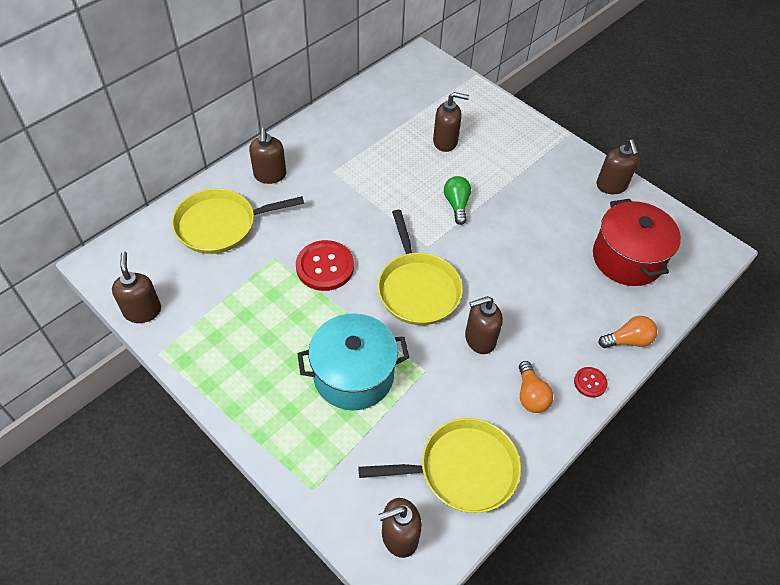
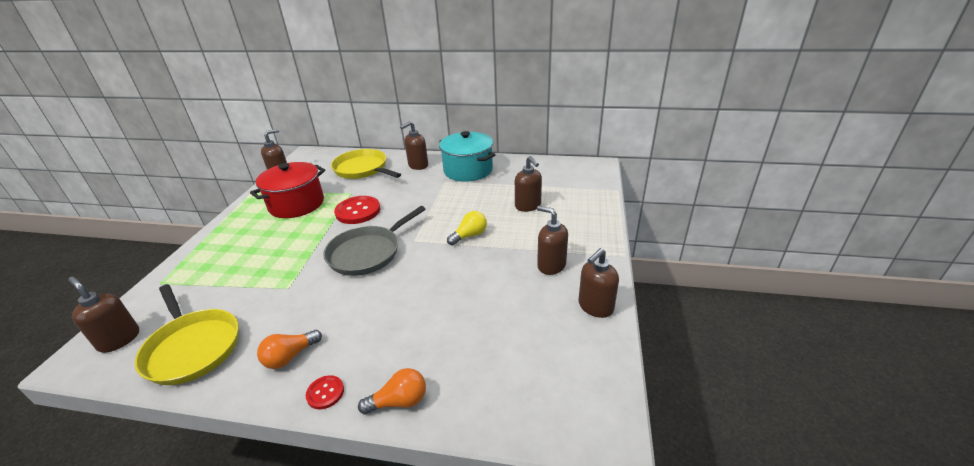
camera: 60 degrees right, 20 degrees down
turquoise pot [297,313,409,411] -> turquoise pot moved to [439,131,495,182]
yellow pan [378,210,463,325] -> grey pan [323,206,426,276]
green light bulb [444,176,471,225] -> yellow light bulb [447,211,487,246]
brown soap dispenser [465,296,503,354] -> brown soap dispenser moved to [537,206,568,275]
red pot [593,199,681,286] -> red pot moved to [250,162,325,218]
orange light bulb [598,316,657,348] -> orange light bulb turned 60 degrees counterclockwise [358,368,426,414]

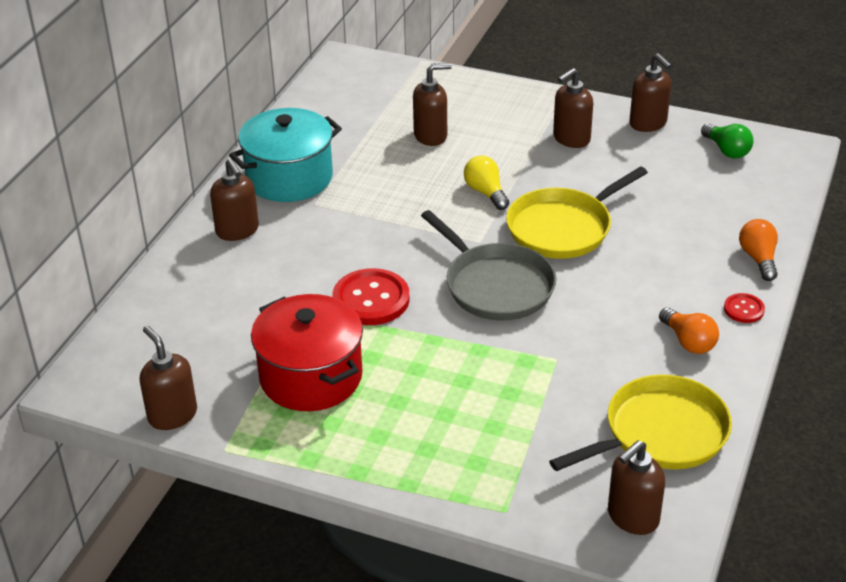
camera: 80 degrees left, 5 degrees up
yellow pan [331,149,401,179] -> yellow pan moved to [506,166,648,259]
none -> green light bulb [701,123,754,158]

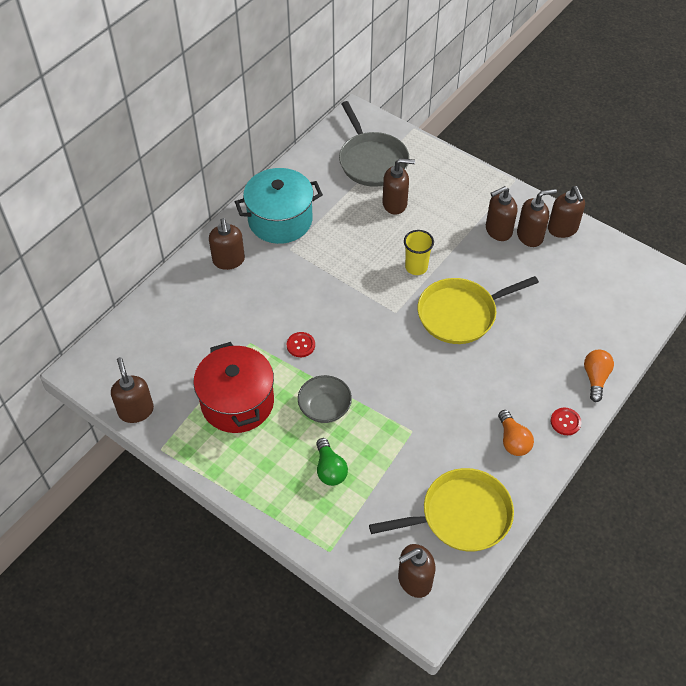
camera: 15 degrees right, 15 degrees up
red button [333,268,410,325] -> red button [287,332,315,357], size x0.51
grey pan [421,210,556,321] -> grey pan moved to [339,101,410,187]
yellow light bulb [464,156,509,210] -> yellow cup [404,230,434,275]
green light bulb [701,123,754,158] -> green light bulb moved to [316,438,348,486]
none -> grey bowl [298,375,352,423]
none -> brown soap dispenser [517,189,557,247]

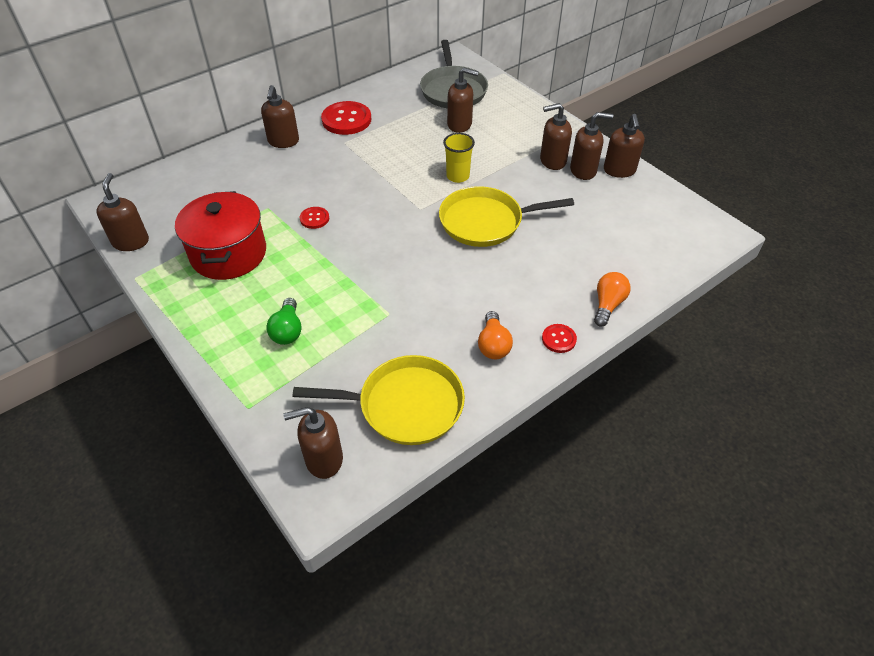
camera: 15 degrees right, 5 degrees down
turquoise pot [235,168,323,244] -> red button [321,101,371,135]
grey bowl [298,375,352,423] -> none

